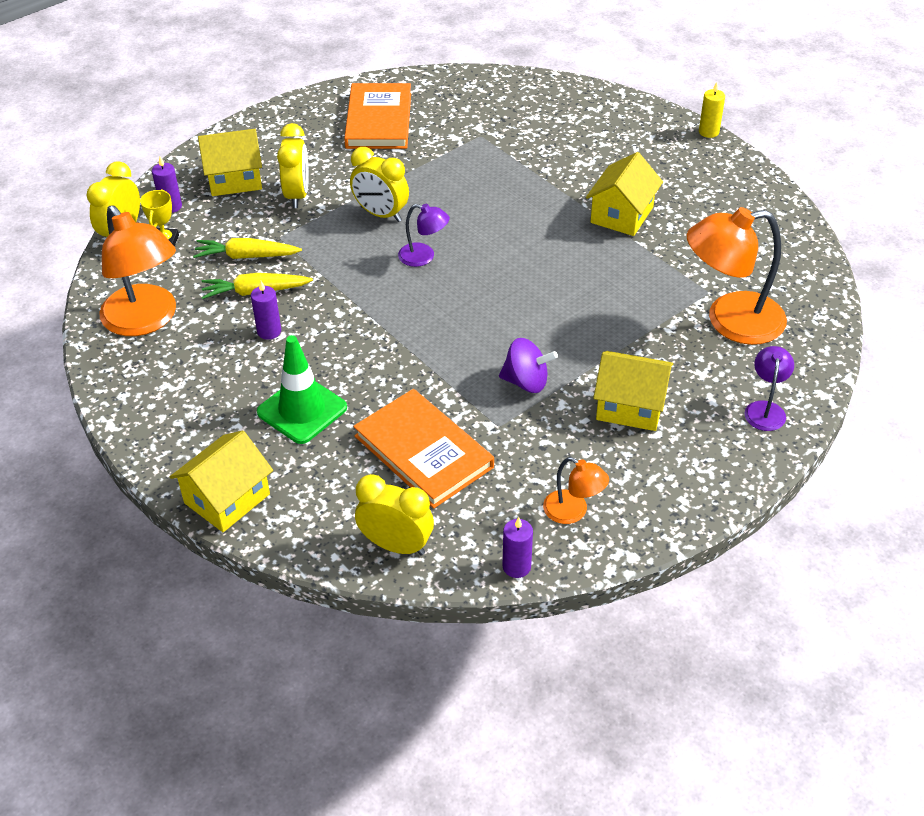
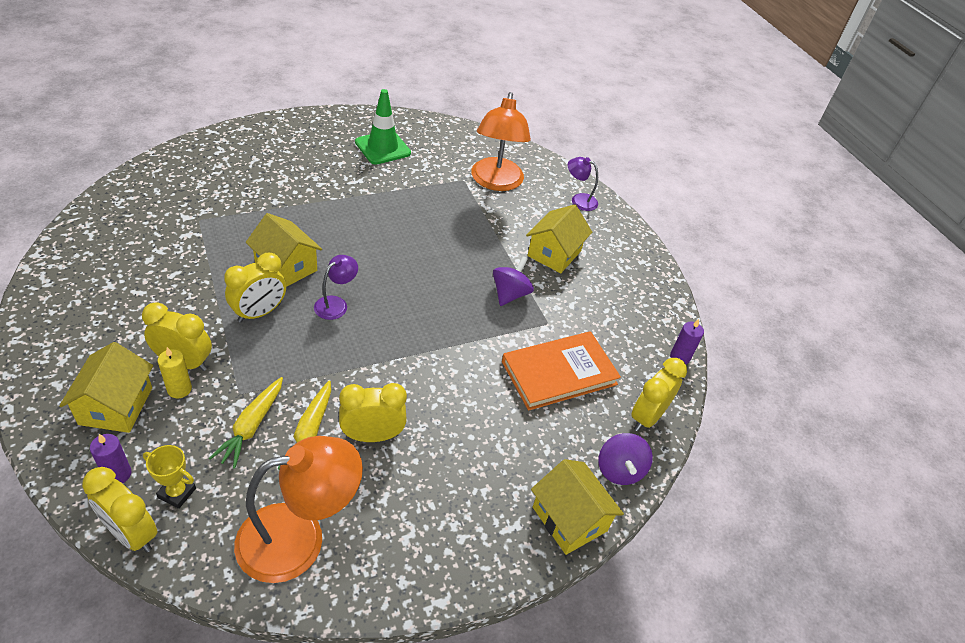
camera: 80 degrees left, 0 degrees up
purple candle [251,281,281,340] -> yellow clock [339,383,407,442]
green traffic cone [257,335,347,444] -> green traffic cone moved to [355,89,411,164]
orange book [344,83,411,149] -> none
orange lamp [543,457,609,524] -> none
yellow house [586,152,663,236] -> yellow house moved to [246,213,322,287]
yellow candle [699,82,725,138] -> yellow candle moved to [158,347,192,398]
none -> purple spinning top [598,433,653,485]

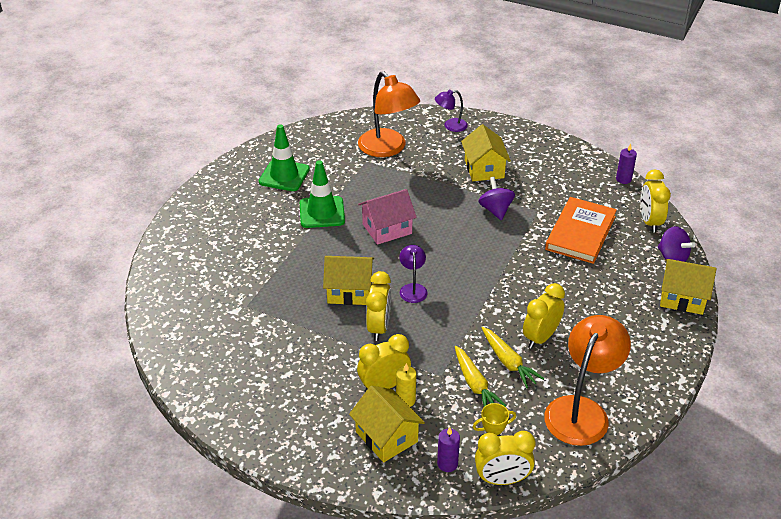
camera: 35 degrees left, 5 degrees down
none -> green traffic cone [300,160,345,228]
none -> pink house [358,189,417,245]

